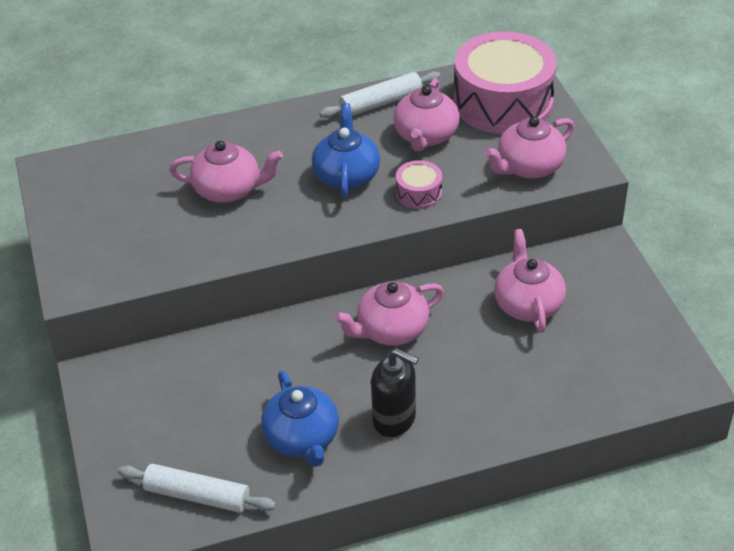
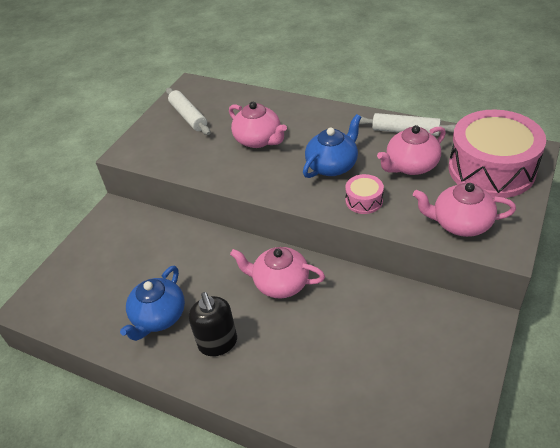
camera: 45 degrees right, 0 degrees up
white rolling pin [118,464,276,513] -> white rolling pin moved to [166,88,210,135]
pink teapot [494,229,566,333] -> none

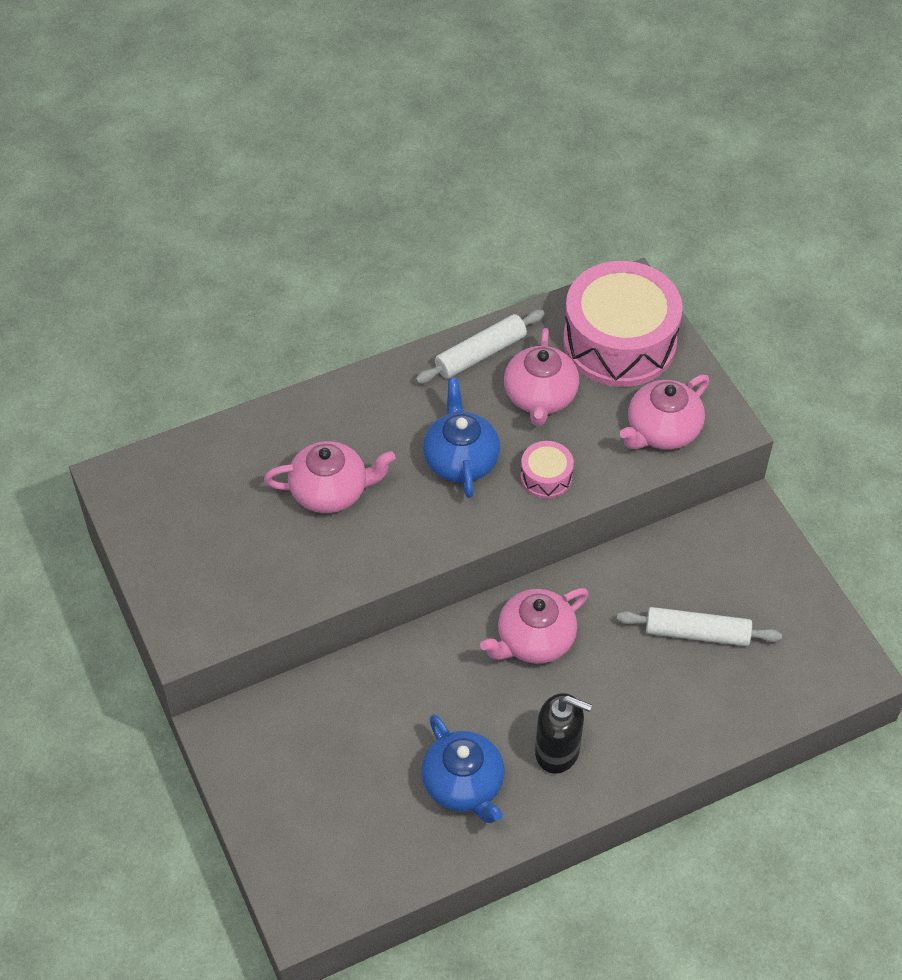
camera: 55 degrees left, 10 degrees up
white rolling pin [166,88,210,135] -> white rolling pin moved to [617,607,782,646]

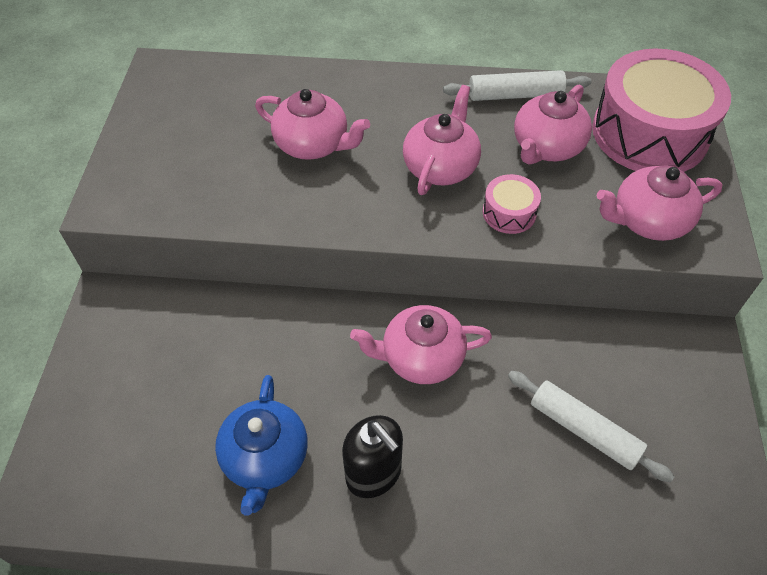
camera: 30 degrees right, 0 degrees up
blue teapot [423,378,500,498] -> pink teapot [403,85,481,195]

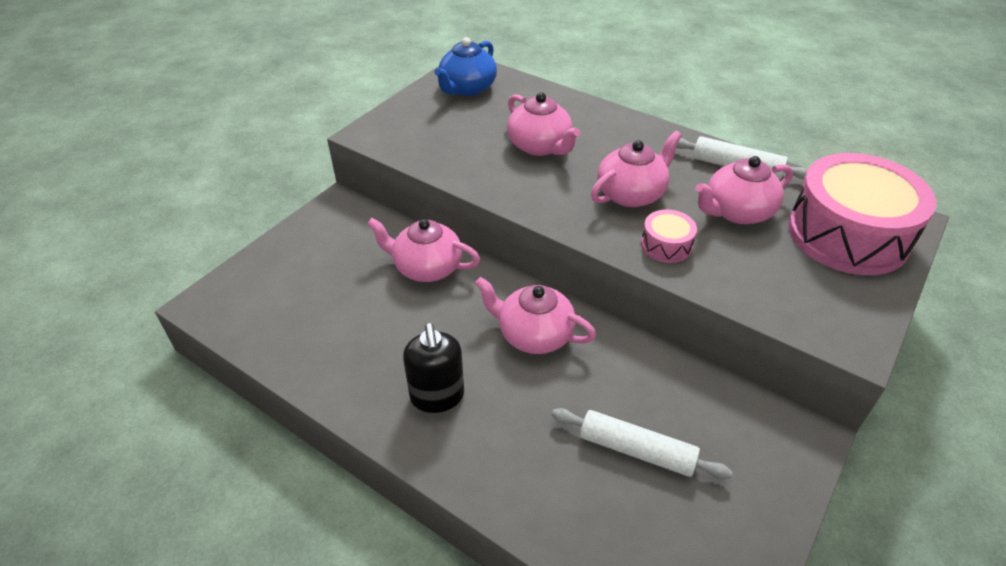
camera: 30 degrees right, 10 degrees down
blue teapot [215,375,308,516] -> blue teapot moved to [435,37,497,96]
white rolling pin [508,371,674,482] -> white rolling pin turned 45 degrees counterclockwise [552,408,732,479]
pink teapot [596,165,723,241] -> pink teapot moved to [367,218,480,282]

